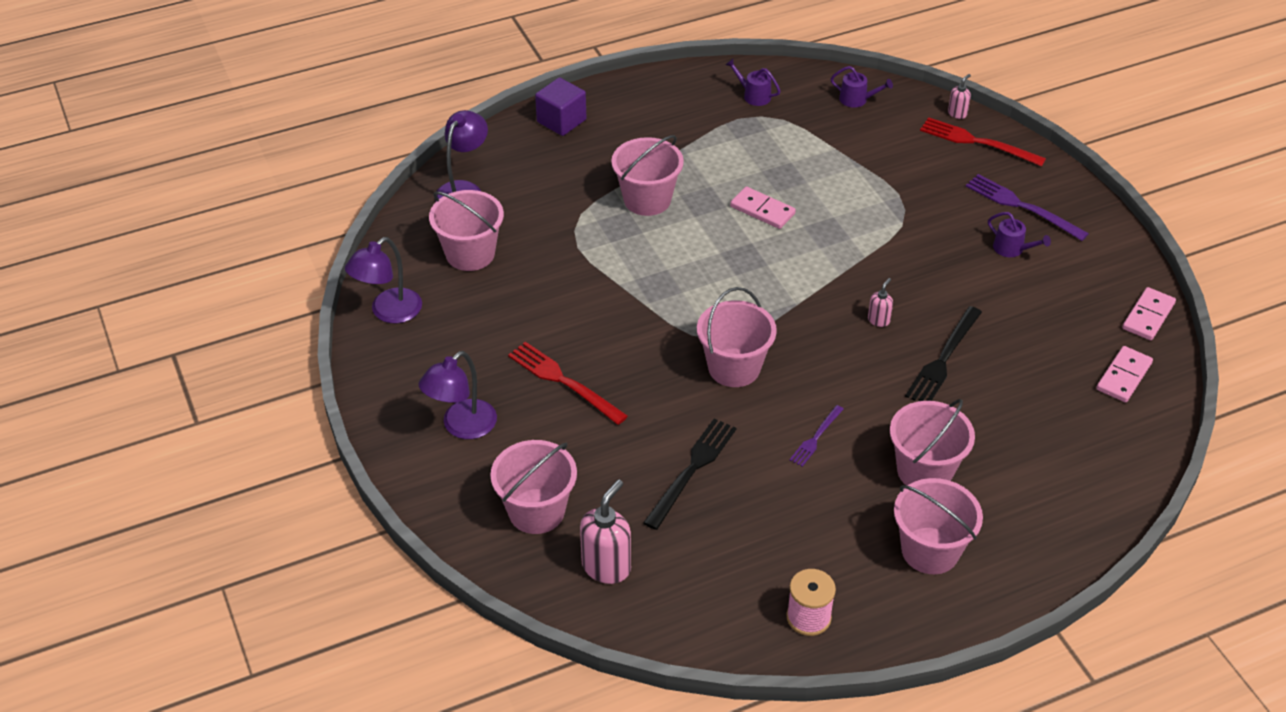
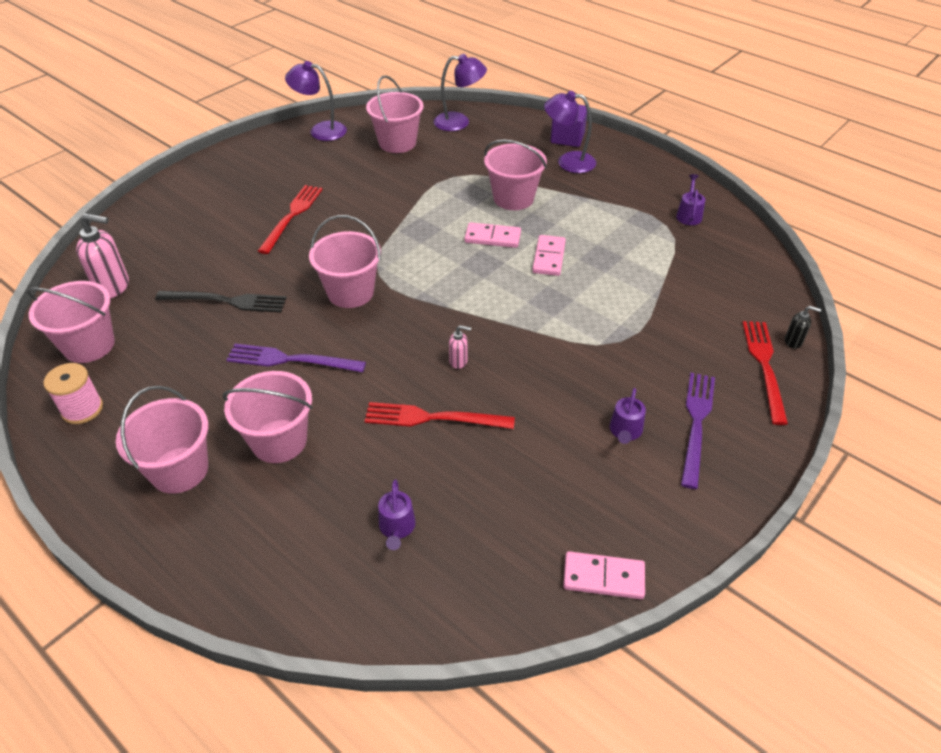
camera: 65 degrees right, 0 degrees up
purple lamp [418,351,497,439] -> purple lamp moved to [544,91,596,173]
pink bucket [490,440,577,534] -> pink bucket moved to [27,281,115,363]
purple fork [790,405,844,467] -> purple fork [227,344,366,372], size x1.72
purple watering can [830,66,893,108] -> purple watering can moved to [378,479,416,550]
black fork [905,306,982,401] -> red fork [365,402,515,429]
pink soap dispenser [948,74,971,119] -> black soap dispenser [785,306,821,349]
pink domino [1096,346,1153,403] -> pink domino moved to [464,222,521,248]

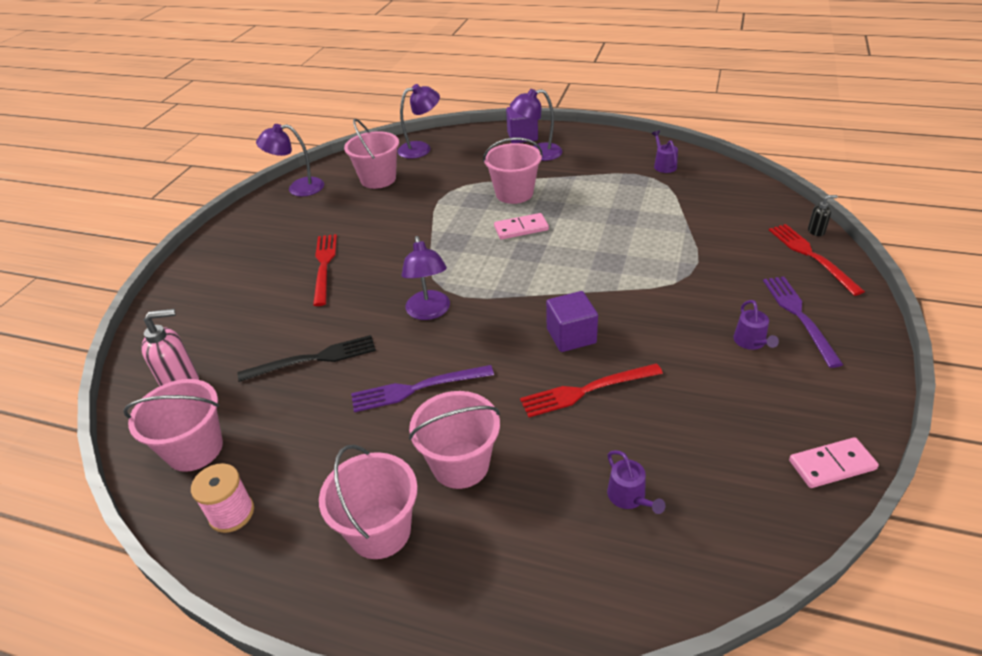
camera: 20 degrees left, 5 degrees down
pink bucket [309,215,381,308] -> purple lamp [402,236,450,320]
pink soap dispenser [449,325,471,369] -> purple cube [546,291,598,352]
pink domino [532,235,566,276] -> none

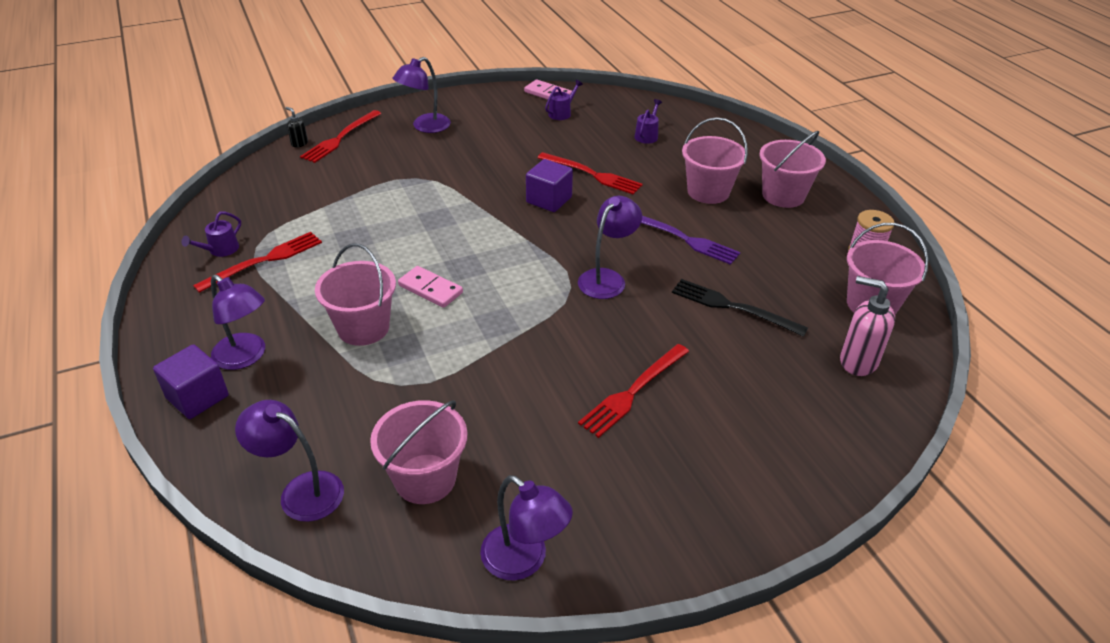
camera: 135 degrees left, 0 degrees up
purple watering can [733,300,779,350] -> purple watering can moved to [545,80,583,120]
purple fork [763,276,843,368] -> purple lamp [392,57,451,133]
none -> red fork [193,232,322,293]

